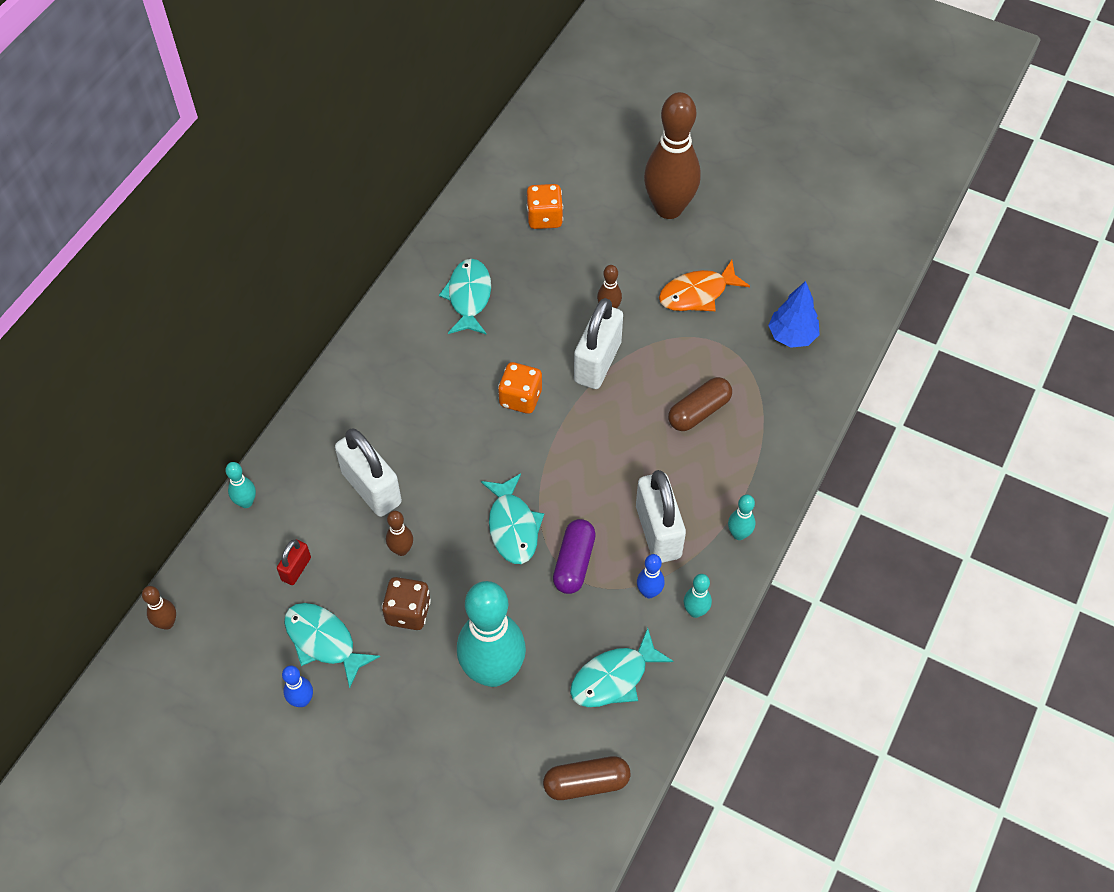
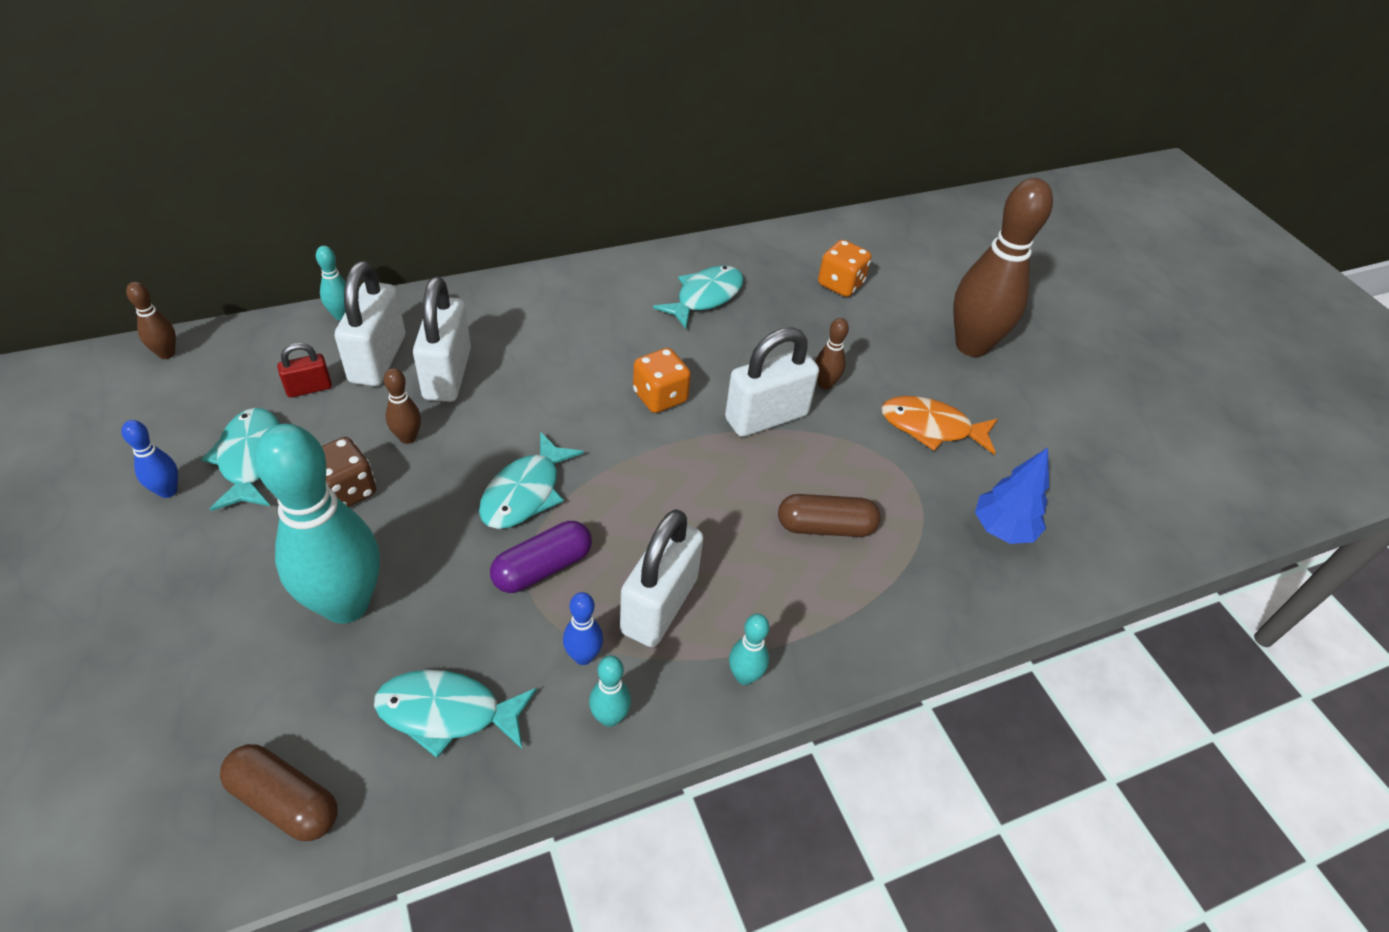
camera: 35 degrees right, 10 degrees down
none -> white padlock [335,261,405,386]

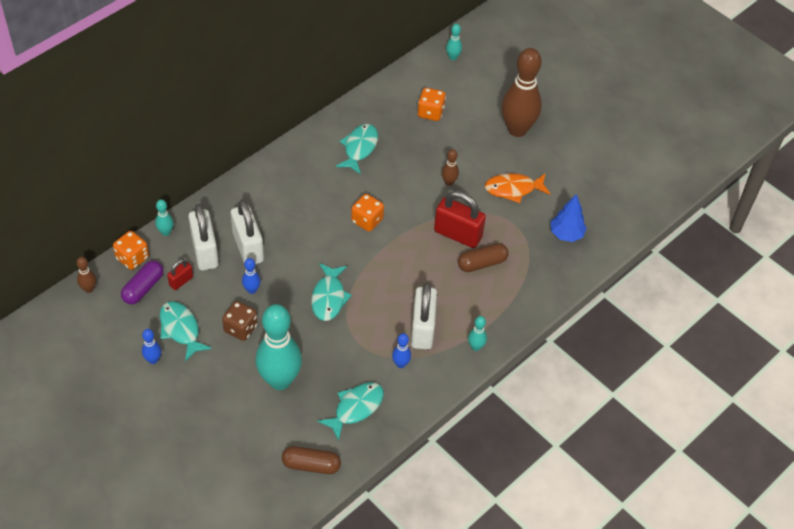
camera: 20 degrees left, 5 degrees up
turquoise fish [374,670,537,758] -> turquoise fish turned 150 degrees clockwise [317,382,384,441]
brown bowling pin [384,368,421,444] -> blue bowling pin [242,258,261,294]
purple capsule [490,521,592,593] -> purple capsule moved to [121,260,164,304]
turquoise bowling pin [589,656,631,727] -> turquoise bowling pin moved to [446,24,462,61]
white padlock [725,328,819,437] -> none
none -> orange dice [113,231,149,270]
none -> red padlock [434,191,486,248]

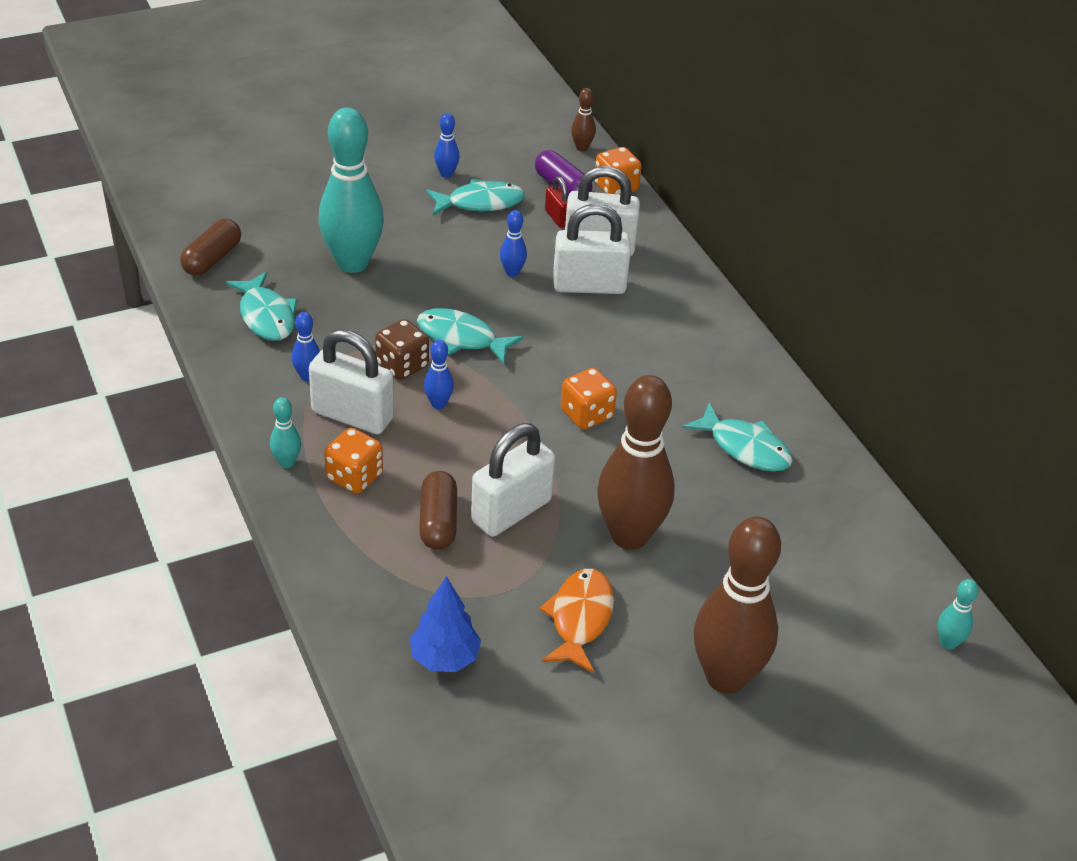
camera: 110 degrees right, 10 degrees down
turquoise bowling pin [155,199,174,236] -> none
brown dice [222,301,258,341] -> brown dice moved to [375,319,429,380]
orange dice [418,88,446,121] -> orange dice moved to [324,428,383,494]
red padlock [434,191,486,248] -> white padlock [471,423,555,537]
brown bowling pin [442,149,459,186] -> brown bowling pin [597,375,675,550], size x2.36
none -> blue bowling pin [424,340,454,409]

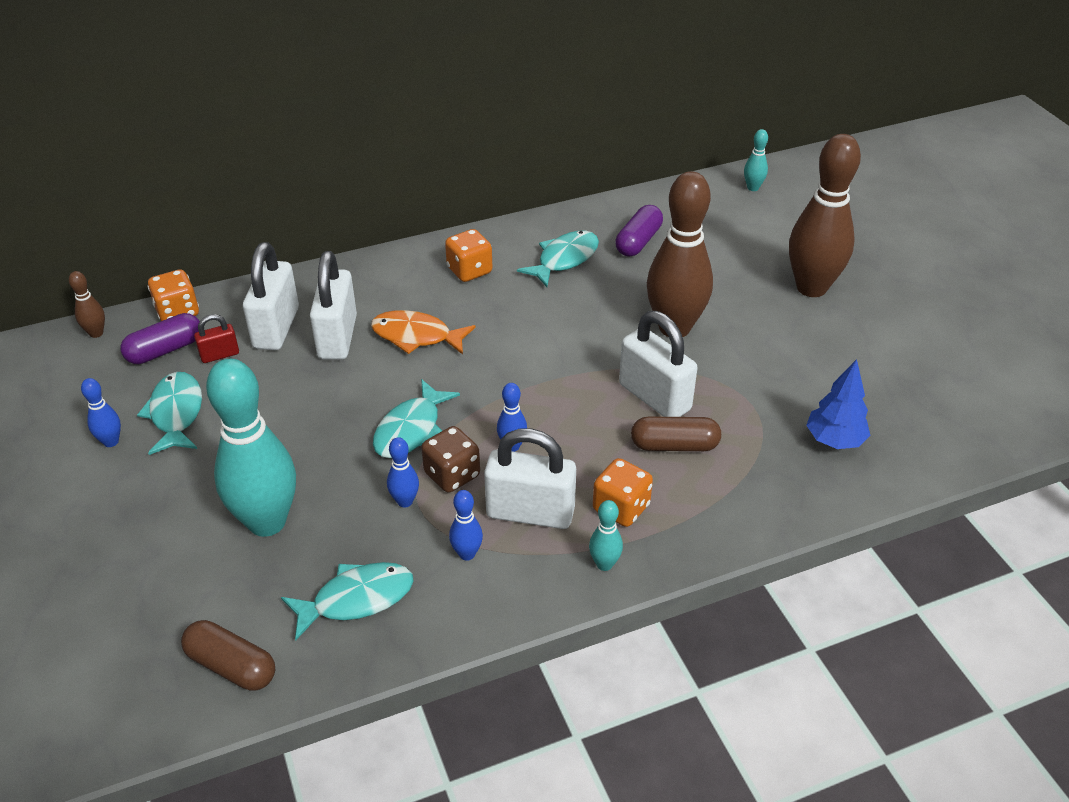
camera: 85 degrees left, 0 degrees up
white padlock [309,329,394,434] -> white padlock turned 75 degrees clockwise [484,428,576,529]
blue bowling pin [500,210,527,277] -> blue bowling pin moved to [387,437,419,508]
orange fish [539,569,614,673] -> orange fish moved to [371,310,476,355]
orange dice [561,368,617,430] -> orange dice moved to [445,229,492,282]
none -> purple capsule [615,205,663,257]

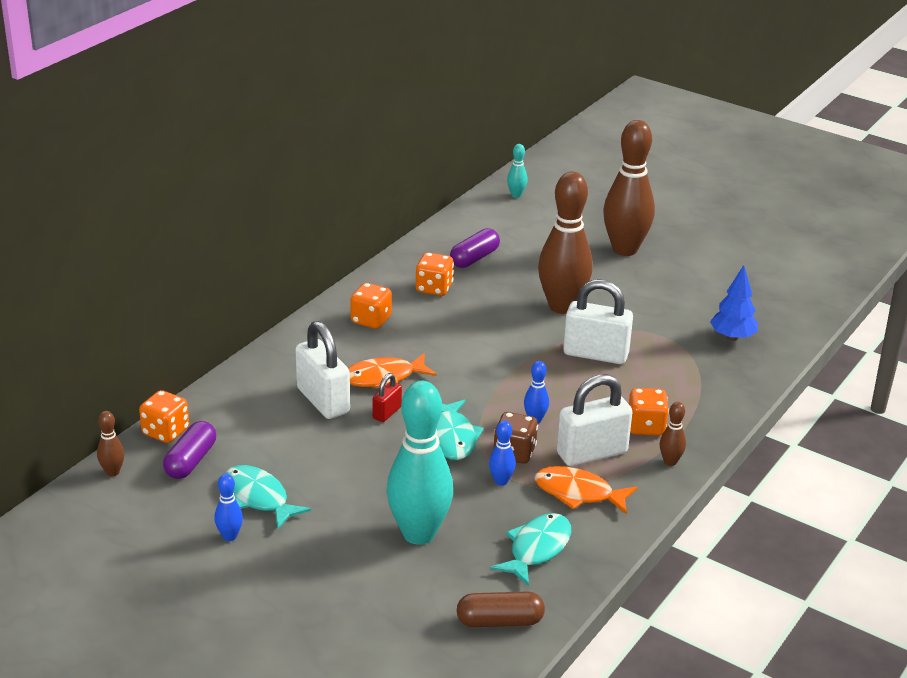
camera: 35 degrees left, 10 degrees down
red padlock [194,314,239,363] -> red padlock moved to [373,373,402,422]
white padlock [243,242,299,350] -> none
blue bowling pin [449,490,483,561] -> orange fish [534,466,637,515]
turquoise fish [517,231,599,287] -> orange dice [416,252,454,296]
turquoise bowling pin [589,500,623,571] -> brown bowling pin [660,402,686,466]
purple capsule [615,205,663,257] -> purple capsule turned 45 degrees clockwise [450,228,500,268]
brown capsule [631,417,721,451] -> none

